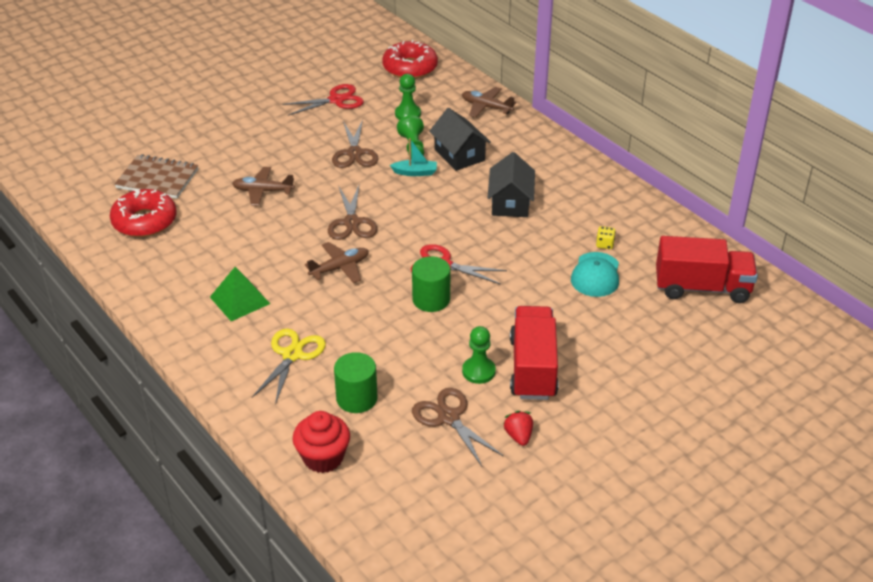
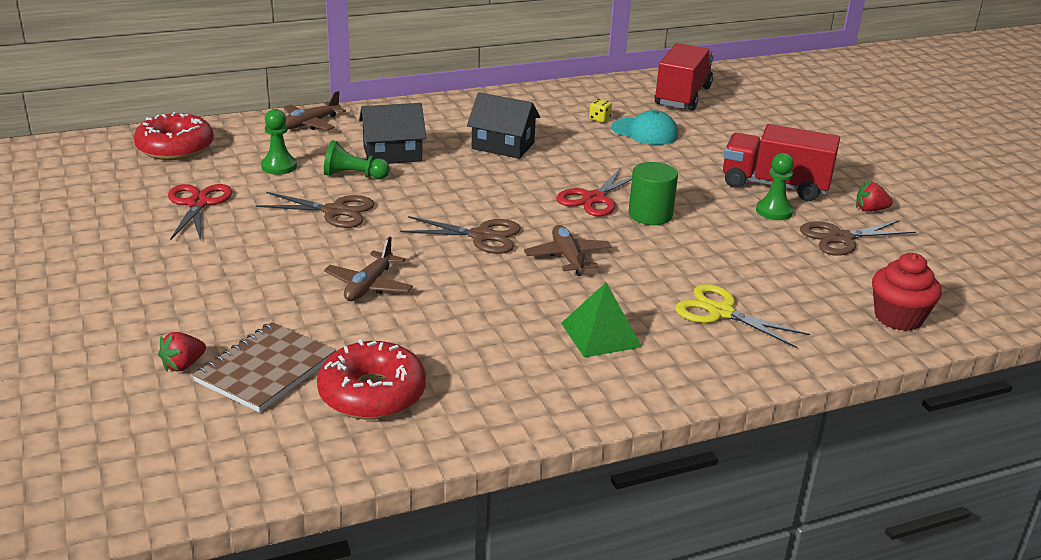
camera: 75 degrees left, 10 degrees down
green cylinder [334,352,378,413] -> none
turquoise boat [390,138,437,176] -> none
none -> red strawberry [158,332,206,371]

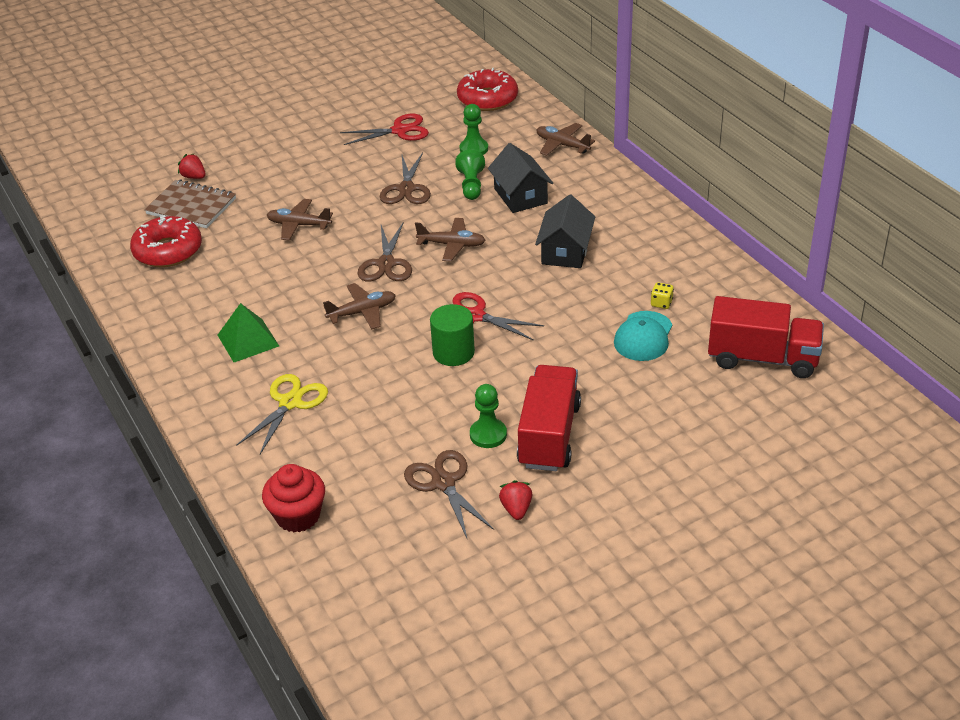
camera: 85 degrees right, 10 degrees up
none -> brown plane [415,218,486,262]

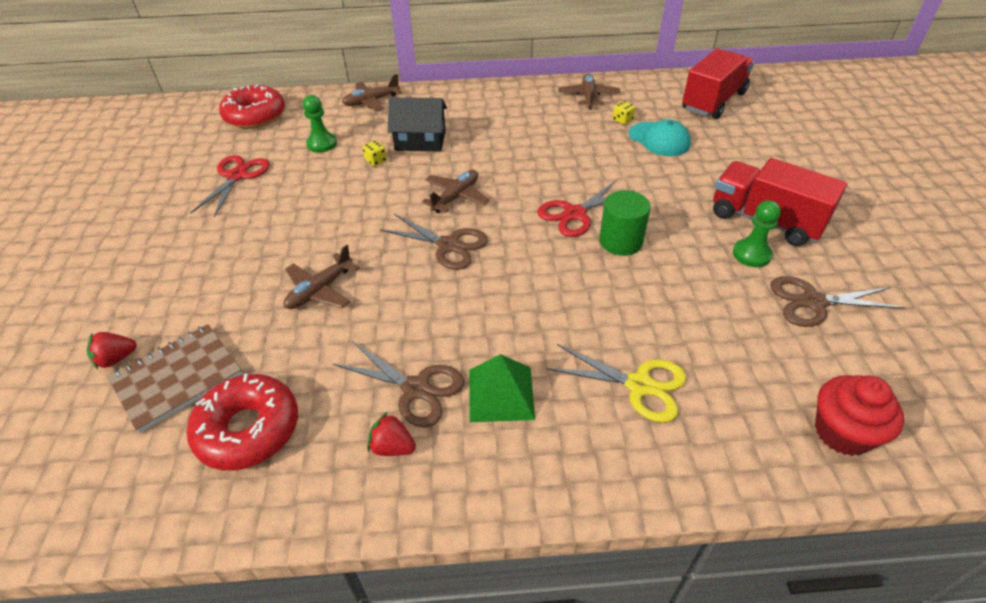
camera: 65 degrees left, 5 degrees up
yellow scissors [236,374,328,454] -> yellow scissors turned 150 degrees clockwise [546,344,687,422]
brown plane [323,283,396,329] -> brown plane moved to [558,74,620,110]
brown scissors [380,153,431,204] -> brown scissors moved to [333,341,464,428]
green pawn [455,150,485,200] -> yellow dice [362,140,387,166]
red strawberry [499,480,533,520] -> red strawberry moved to [367,412,416,456]
black house [535,194,595,268] -> none

